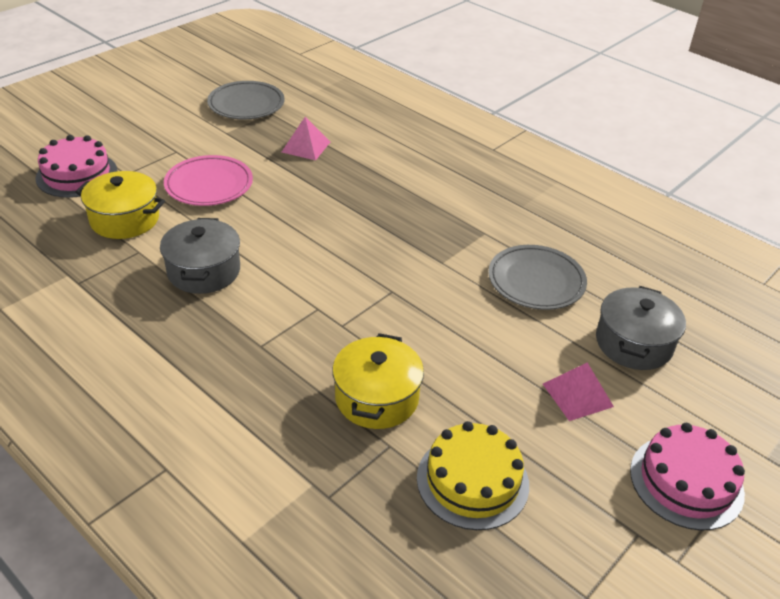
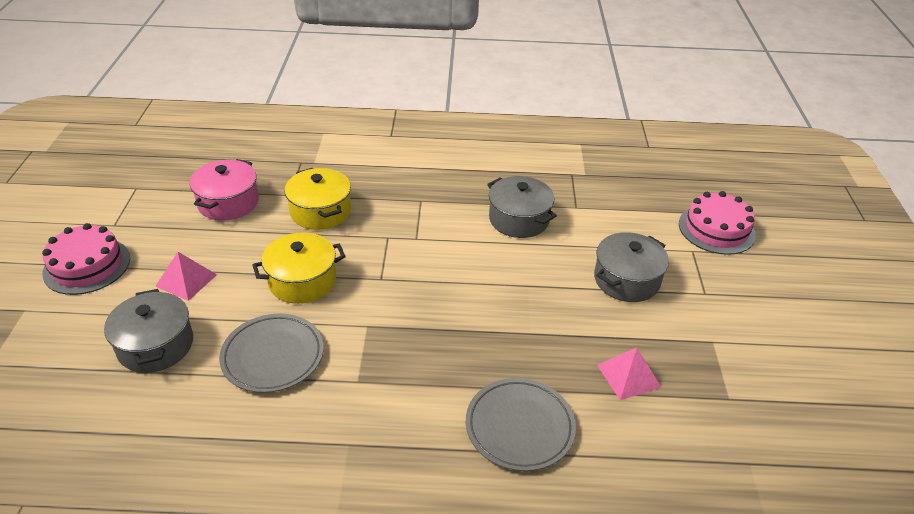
camera: 140 degrees right, 0 degrees up
yellow pot [75,171,165,239] -> yellow pot moved to [252,232,345,304]
pink plate [164,155,253,206] -> grey pot [594,232,669,302]
grey plate [207,81,285,119] -> grey plate moved to [466,378,576,471]
yellow cake [417,421,529,530] -> pink pot [190,159,259,221]

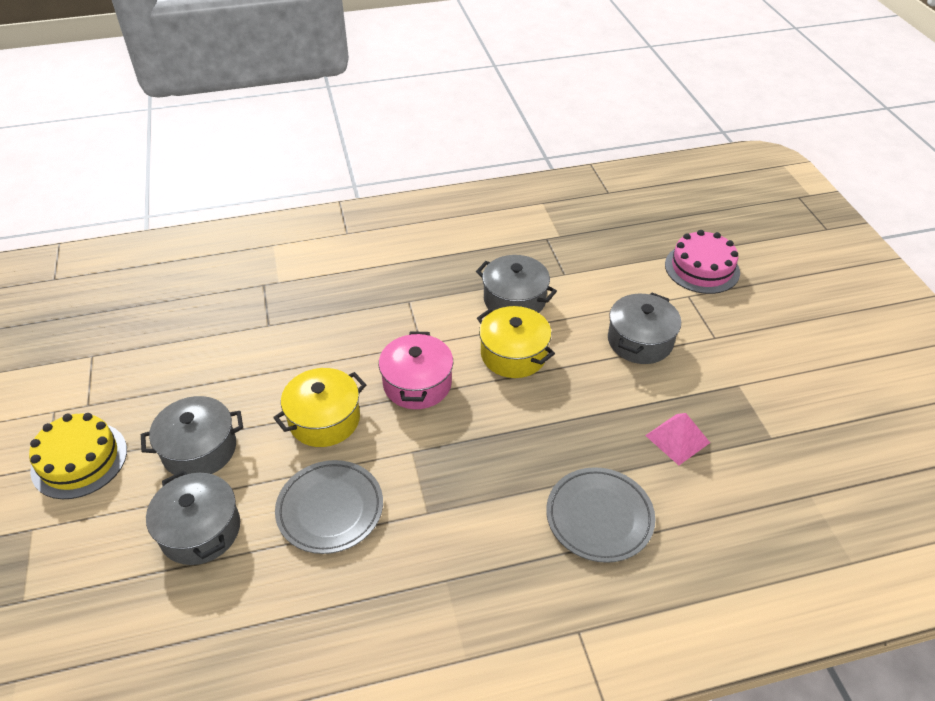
camera: 15 degrees left, 5 degrees up
pink cake [42,223,130,295] -> yellow cake [29,413,127,499]
pink pyramid [155,252,217,301] -> grey pot [141,396,243,475]
pink pot [190,159,259,221] -> pink pot moved to [379,331,453,409]
yellow pot [285,168,351,230] -> yellow pot moved to [477,306,555,378]

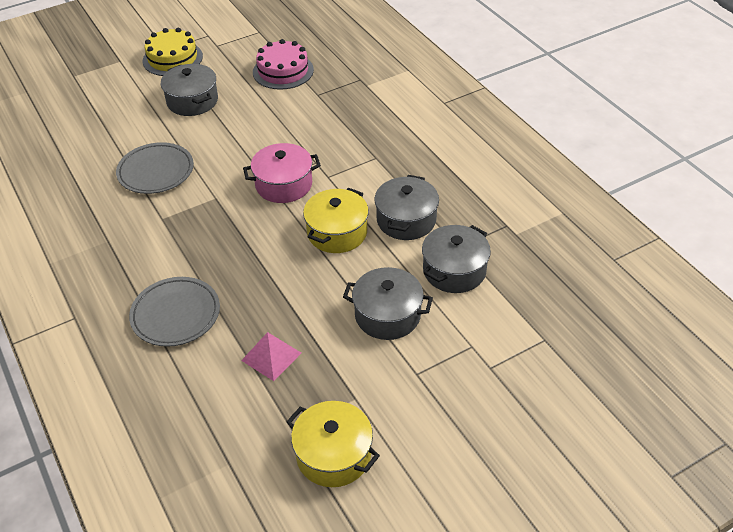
camera: 75 degrees right, 0 degrees up
grey pot [146,470,240,565] -> grey pot moved to [422,225,491,293]
yellow pot [273,368,366,447] -> yellow pot moved to [286,401,380,487]
pink cake [665,230,740,294] -> pink cake moved to [253,39,314,90]

